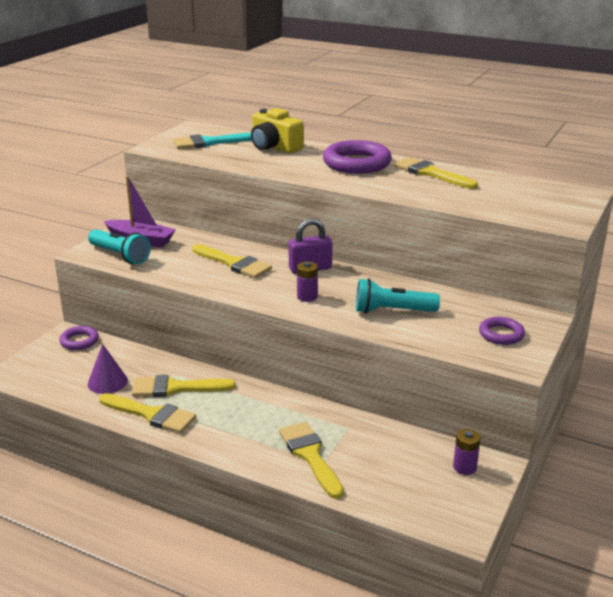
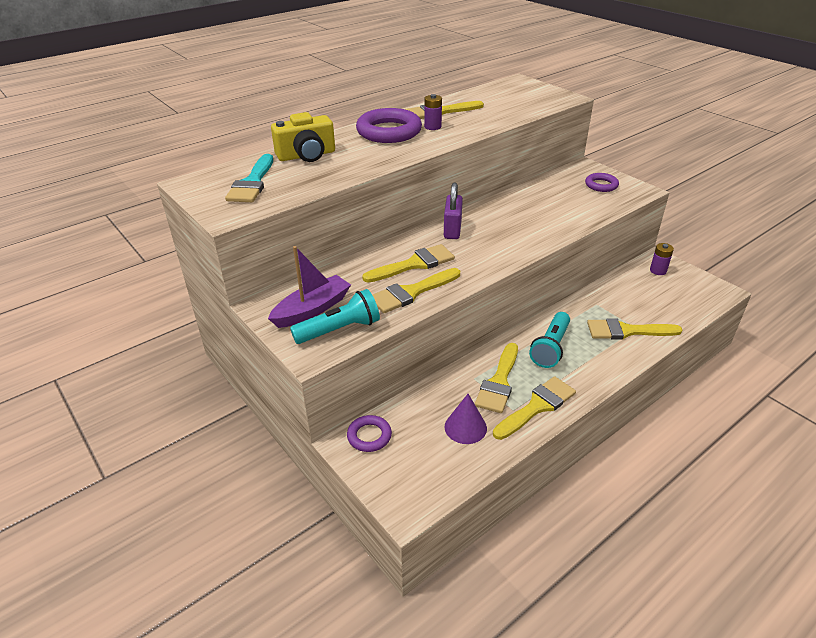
camera: 65 degrees left, 10 degrees up
purple battery [297,261,318,302] -> purple battery moved to [424,94,442,130]
turquoise flashlight [356,278,440,314] -> turquoise flashlight moved to [529,312,570,368]
none -> yellow brush [373,268,460,313]

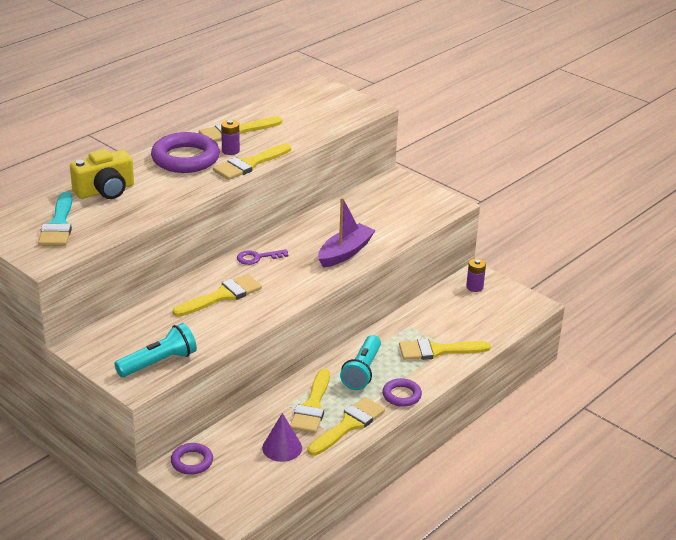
camera: 10 degrees left, 5 degrees down
purple boat [268,246,351,328] -> purple boat moved to [318,198,376,268]
yellow brush [373,268,460,313] -> yellow brush moved to [213,143,291,180]
purple padlock [444,182,463,239] -> purple key [237,249,288,265]
purple ring [585,173,619,192] -> purple ring moved to [383,378,422,407]

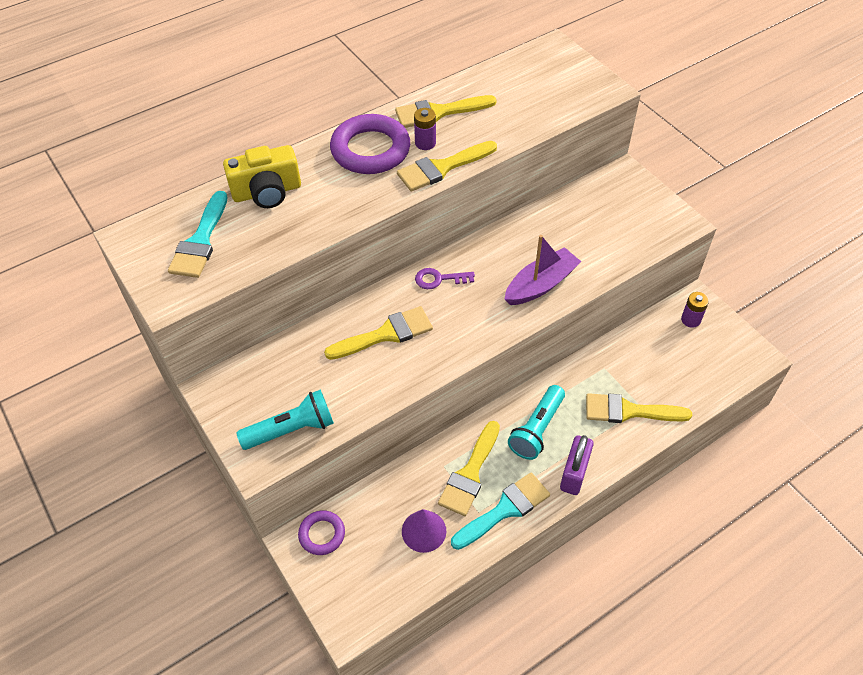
camera: 15 degrees right, 20 degrees up
yellow brush [308,397,385,456] -> turquoise brush [451,472,550,550]
purple ring [383,378,422,407] -> purple padlock [560,435,594,495]

